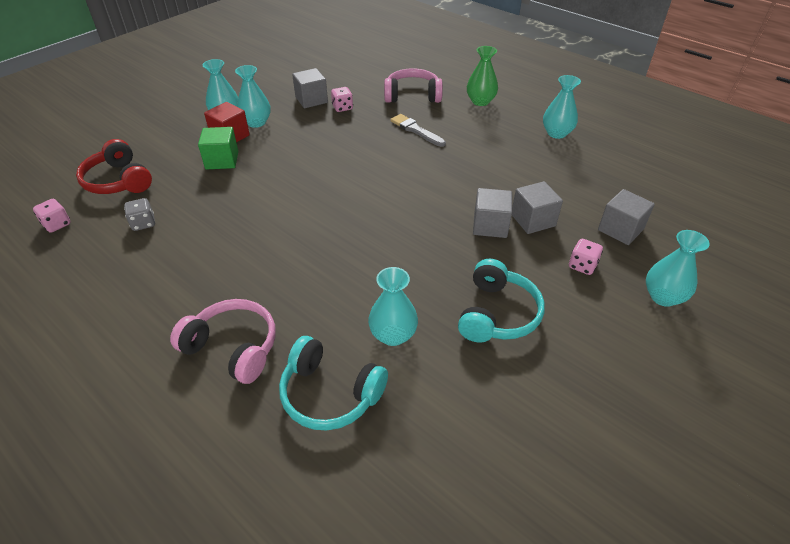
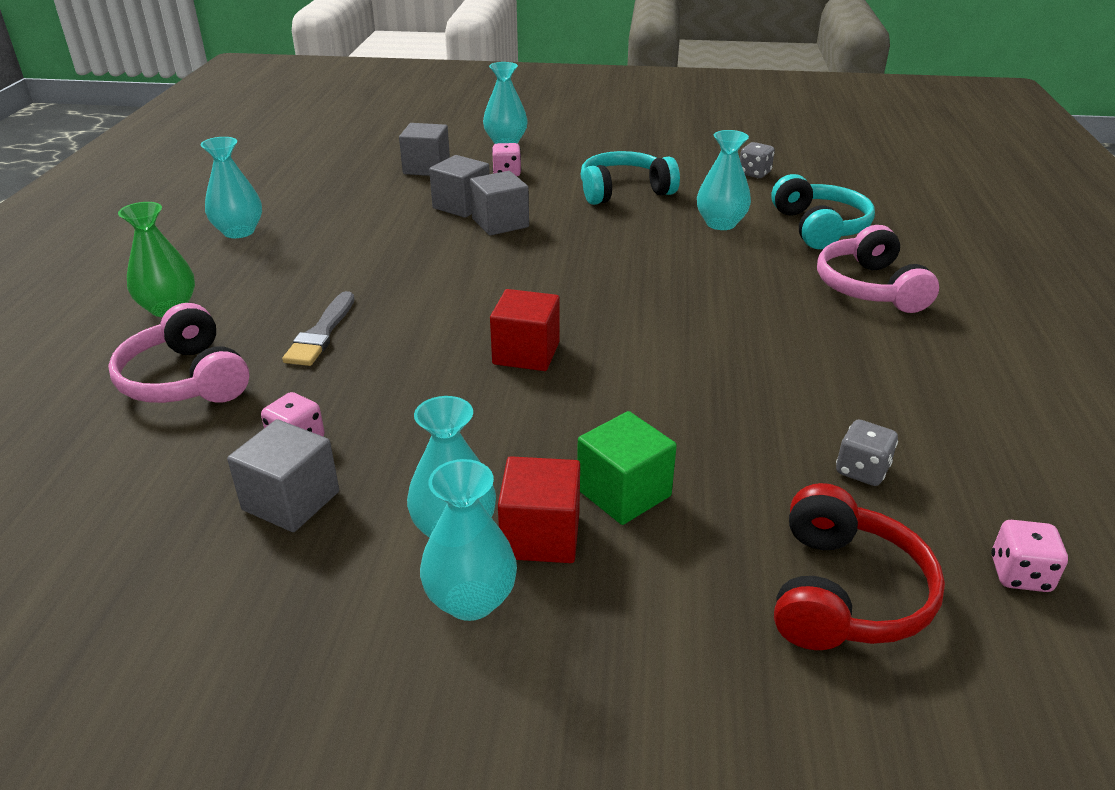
camera: 125 degrees left, 10 degrees down
none -> red cube [490,289,560,371]
none -> grey dice [740,142,775,178]

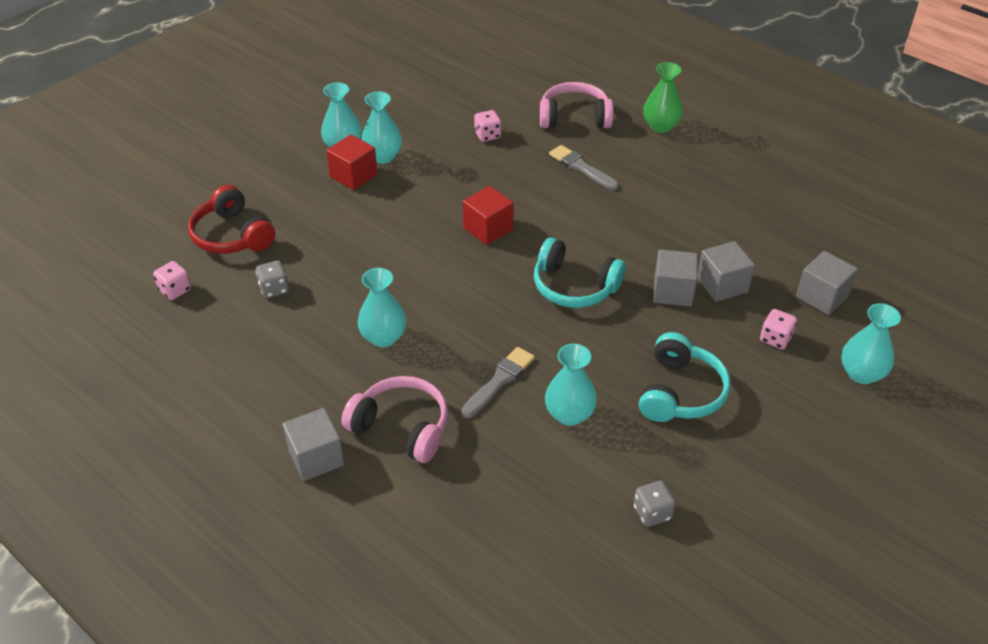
camera: 125 degrees right, 10 degrees up
turquoise vase [200,137,262,238] -> turquoise vase moved to [358,268,407,347]
grey cube [227,419,339,532] -> grey cube moved to [283,408,345,481]
green cube [577,411,677,525] -> none
turquoise headphones [771,174,875,249] -> turquoise headphones moved to [534,238,626,308]
none -> grey brush [461,347,535,418]

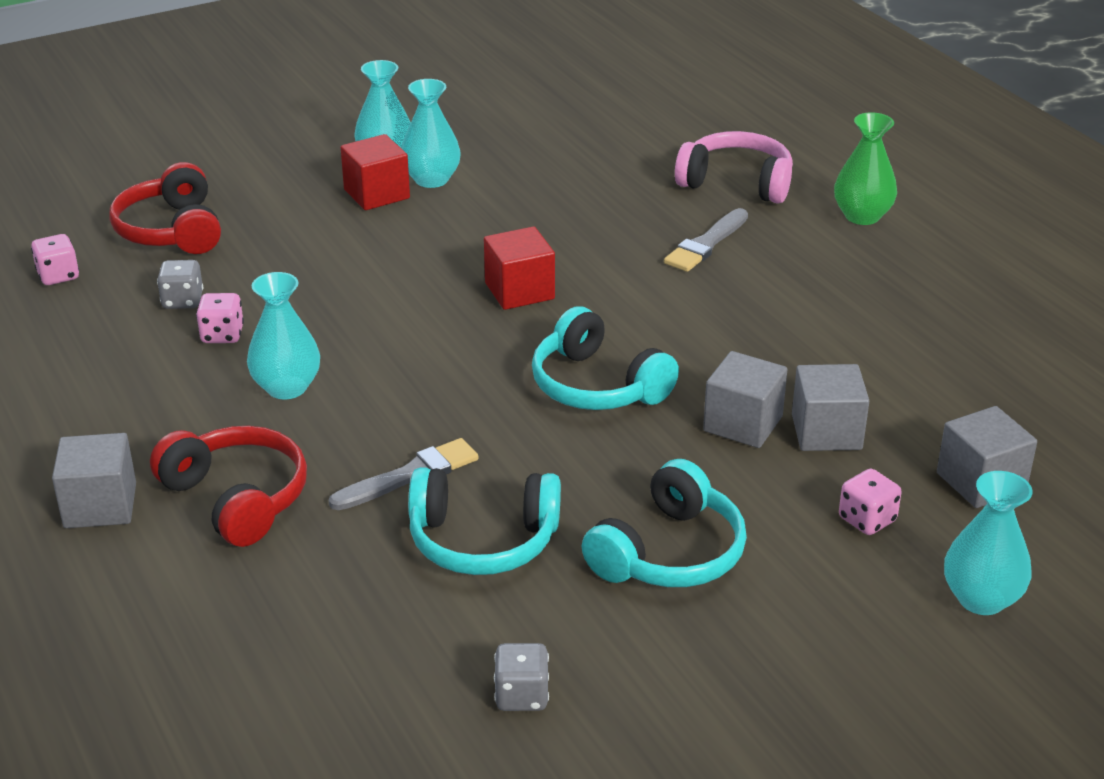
camera: 20 degrees right, 10 degrees down
pink headphones [341,376,448,463] -> red headphones [150,426,307,547]
pink dice [474,110,501,142] -> pink dice moved to [196,293,244,343]
turquoise vase [545,344,597,426] -> turquoise headphones [408,467,561,575]
grey brush [549,145,619,190] -> grey brush turned 120 degrees counterclockwise [664,208,748,272]

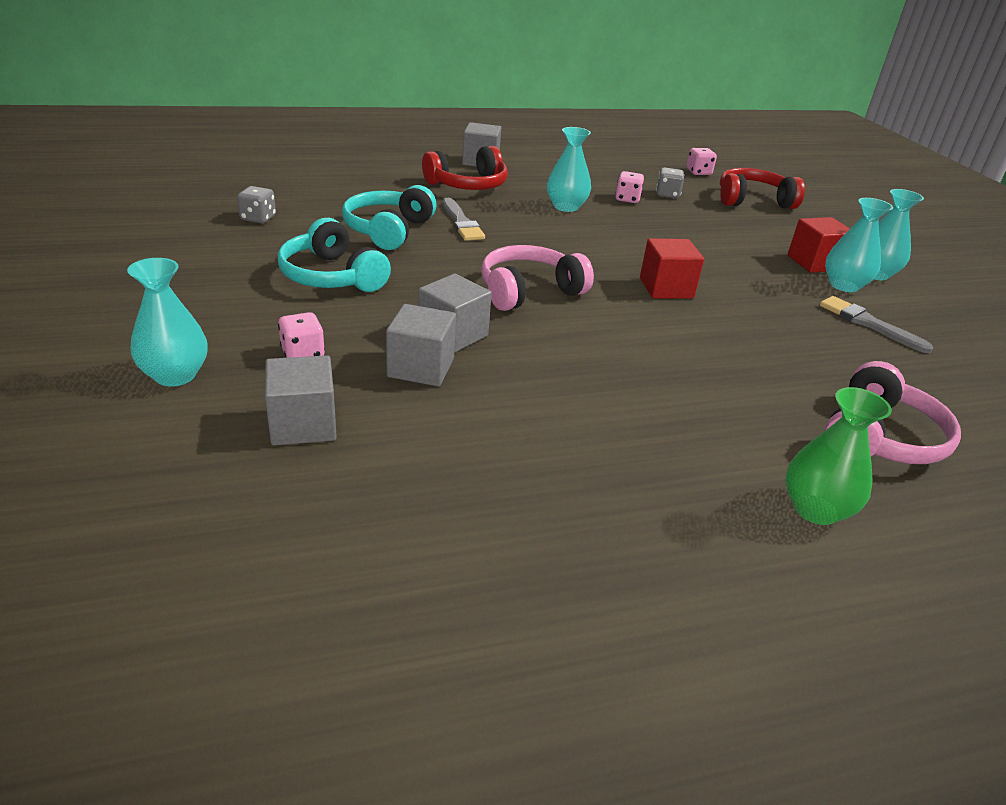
camera: 100 degrees right, 0 degrees up
turquoise headphones [532,306,679,410] -> pink headphones [481,245,594,311]
grey brush [664,208,748,272] -> grey brush moved to [820,296,933,353]

